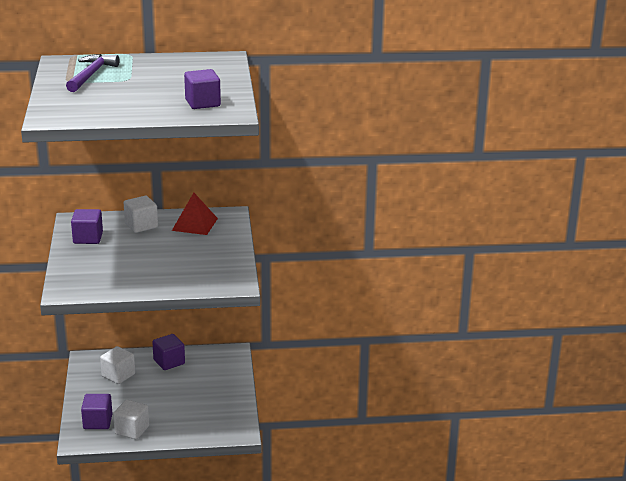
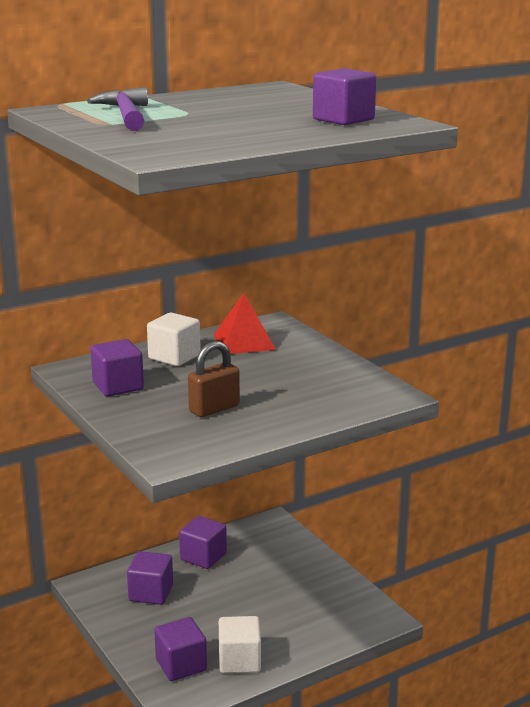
camera: 25 degrees left, 5 degrees down
white cube [100,346,135,384] -> purple cube [127,551,173,605]
none -> brown padlock [188,341,240,417]

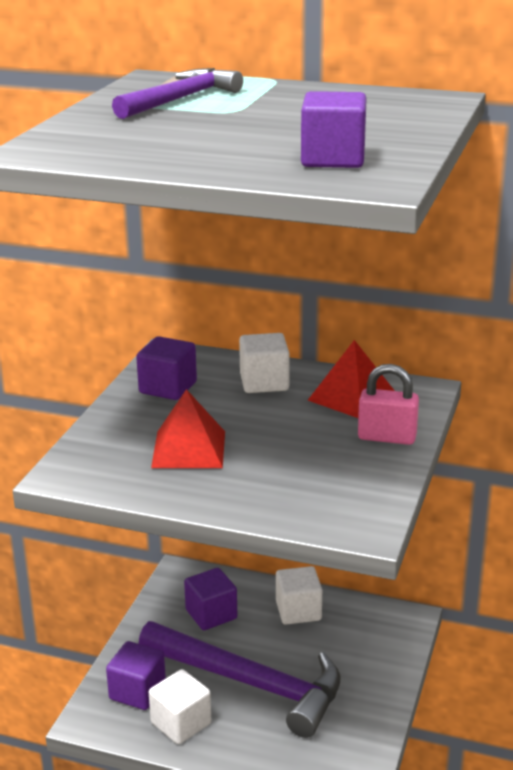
camera: 50 degrees right, 5 degrees up
purple cube [179,516,227,569] -> white cube [276,566,322,624]
brown padlock [188,341,240,417] -> red pyramid [151,389,225,468]
none -> purple hammer [139,621,340,738]
none -> pink padlock [358,364,419,445]

